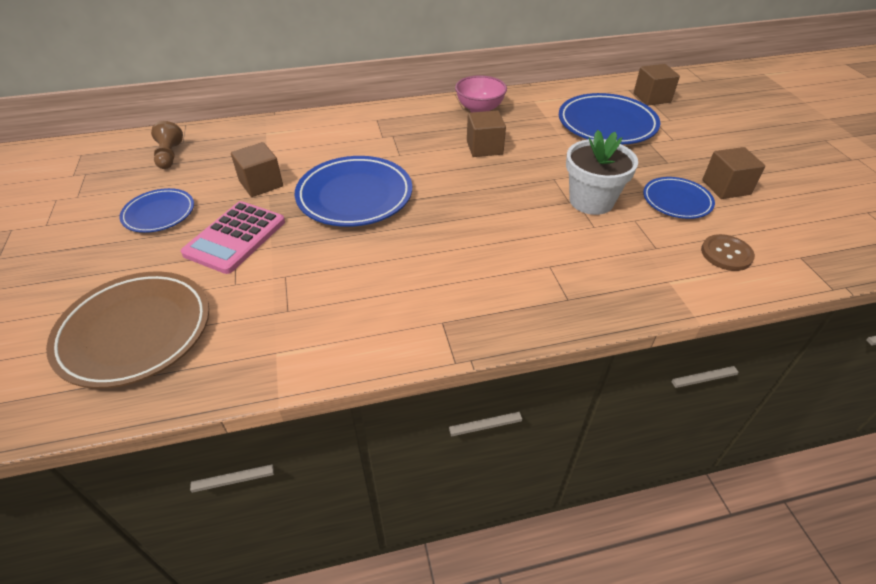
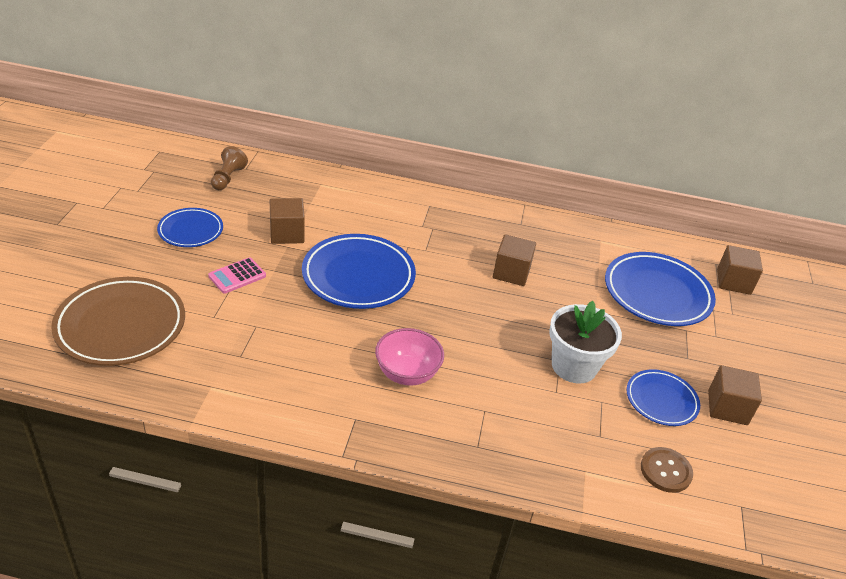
camera: 20 degrees right, 5 degrees down
pink calculator [181,201,285,274] -> pink calculator [208,257,266,294], size x0.59
pink bowl [455,75,507,112] -> pink bowl moved to [375,328,444,386]

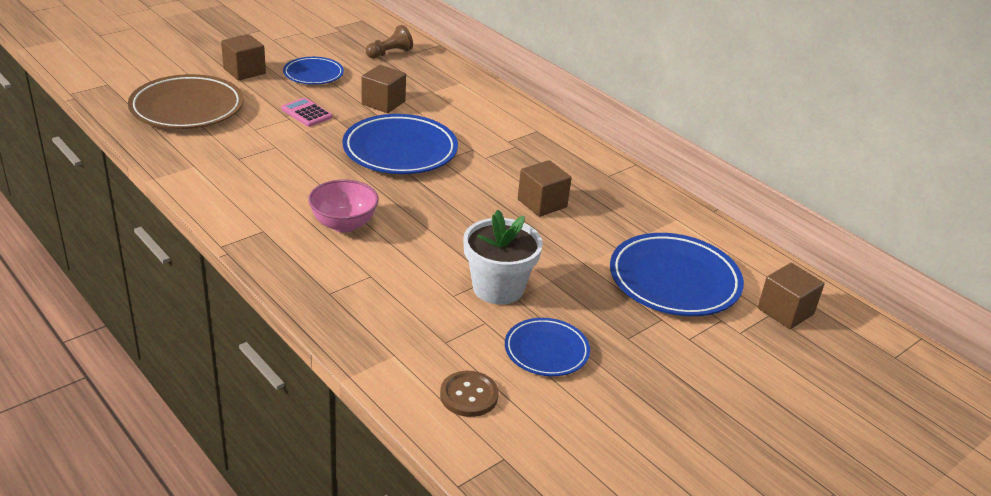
camera: 40 degrees right, 5 degrees down
pink calculator [208,257,266,294] -> pink calculator turned 45 degrees clockwise [281,98,332,127]
brown cube [708,365,762,425] -> brown cube moved to [221,34,266,81]

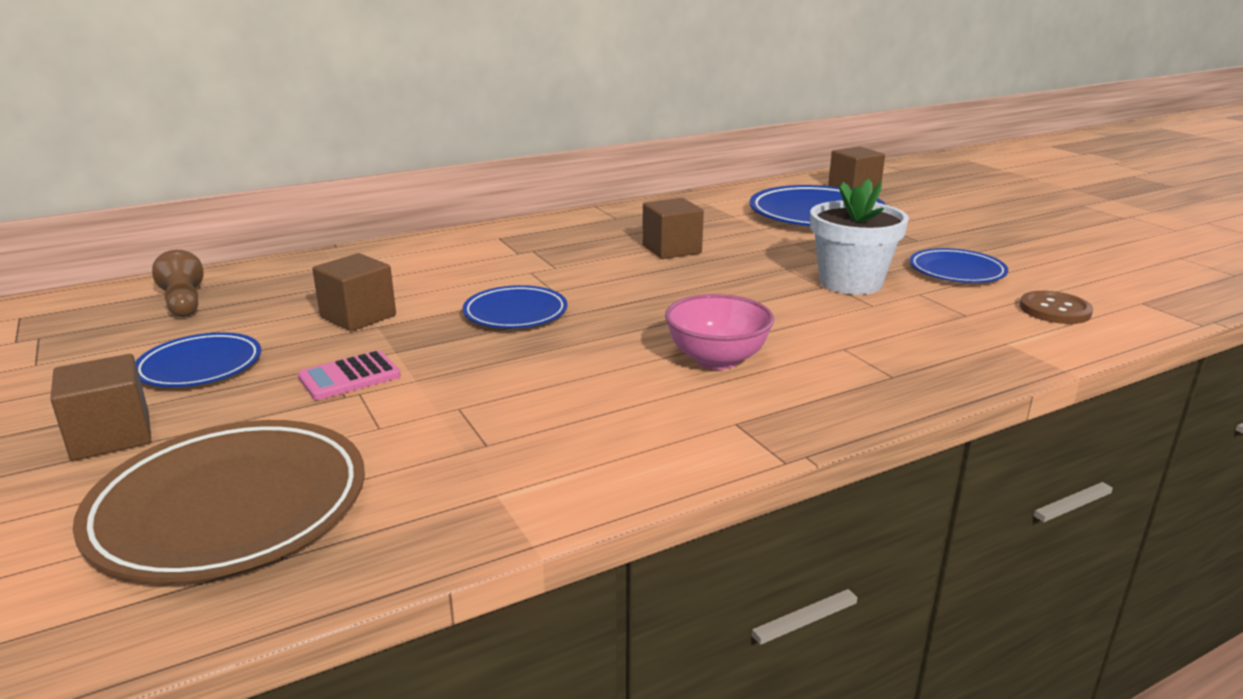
camera: 75 degrees left, 10 degrees down
blue plate [342,114,458,174] -> blue plate [463,285,567,328], size x0.58

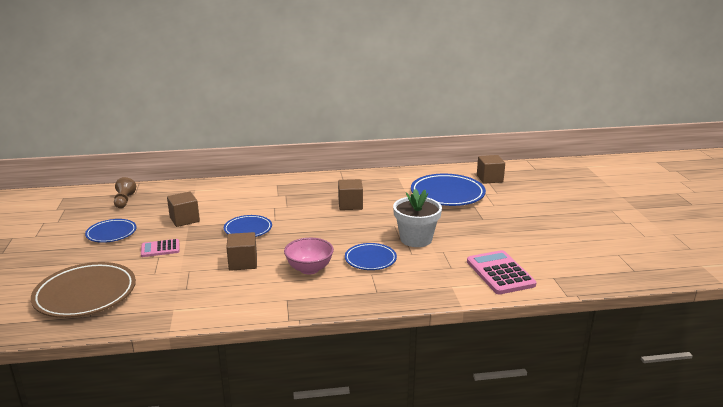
camera: 20 degrees right, 0 degrees up
brown cube [50,354,151,461] -> brown cube moved to [226,232,257,271]
blue plate [910,248,1008,283] -> blue plate moved to [345,243,397,270]
brown button [1020,291,1093,324] -> pink calculator [467,250,536,294]

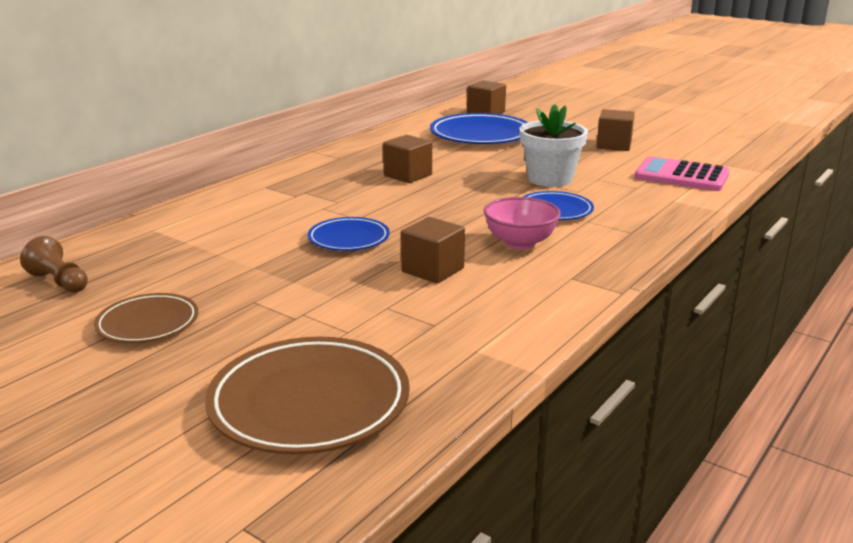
camera: 45 degrees left, 0 degrees up
blue plate [85,219,136,243] -> brown plate [94,293,198,343]
pink calculator [141,239,179,257] -> none
brown cube [167,192,200,227] -> brown cube moved to [597,109,635,151]

